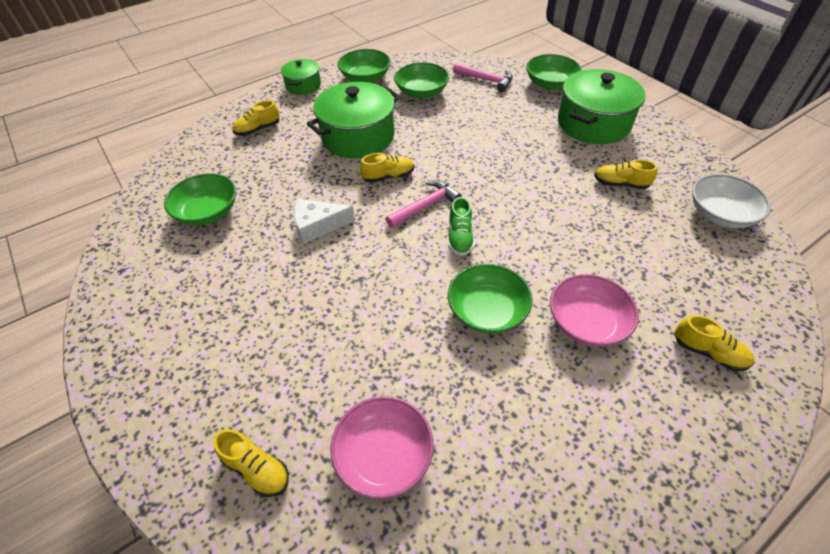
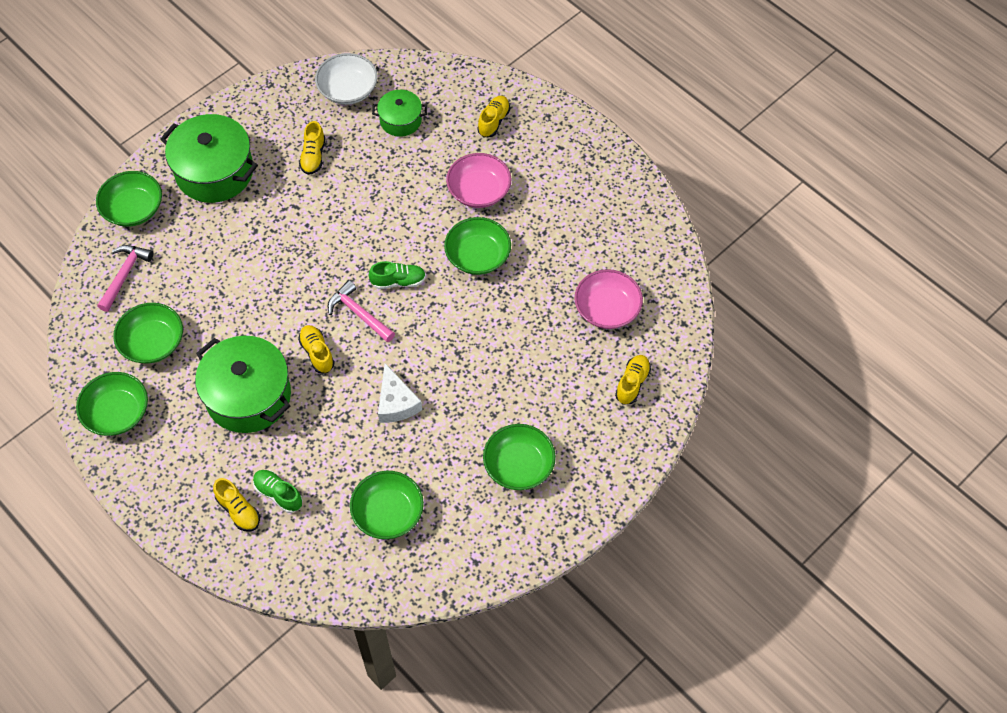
camera: 100 degrees left, 10 degrees up
green pot [281,59,321,95] -> green pot moved to [372,90,427,137]
none -> green shoe [253,470,303,513]
none -> green bowl [483,424,556,490]

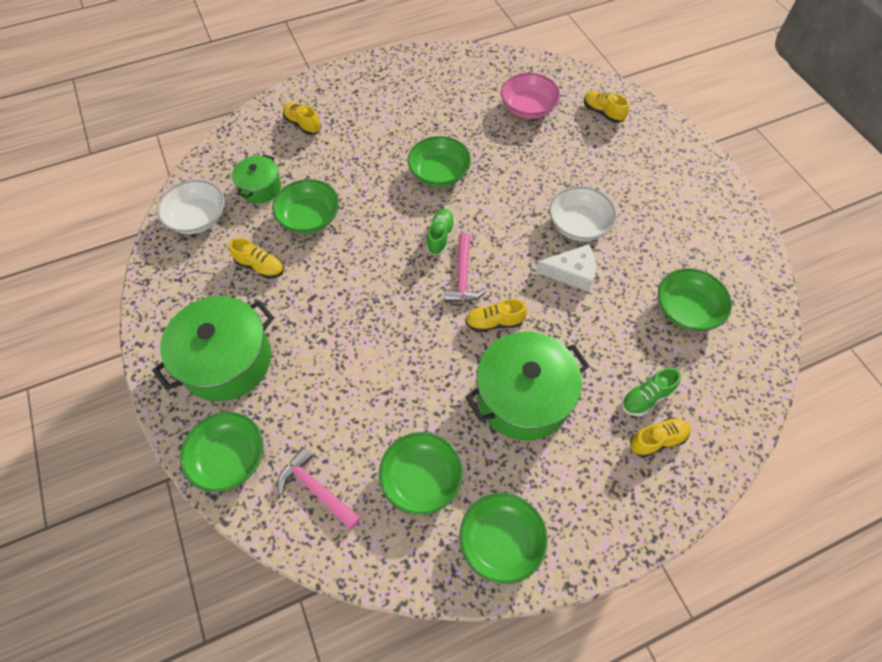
camera: 70 degrees left, 0 degrees up
pink hammer [328,280,395,343] -> pink hammer turned 60 degrees counterclockwise [444,233,487,302]
pink bowl [446,153,511,208] -> none
green bowl [483,424,556,490] -> green bowl moved to [272,179,339,234]
none -> white bowl [549,186,617,241]

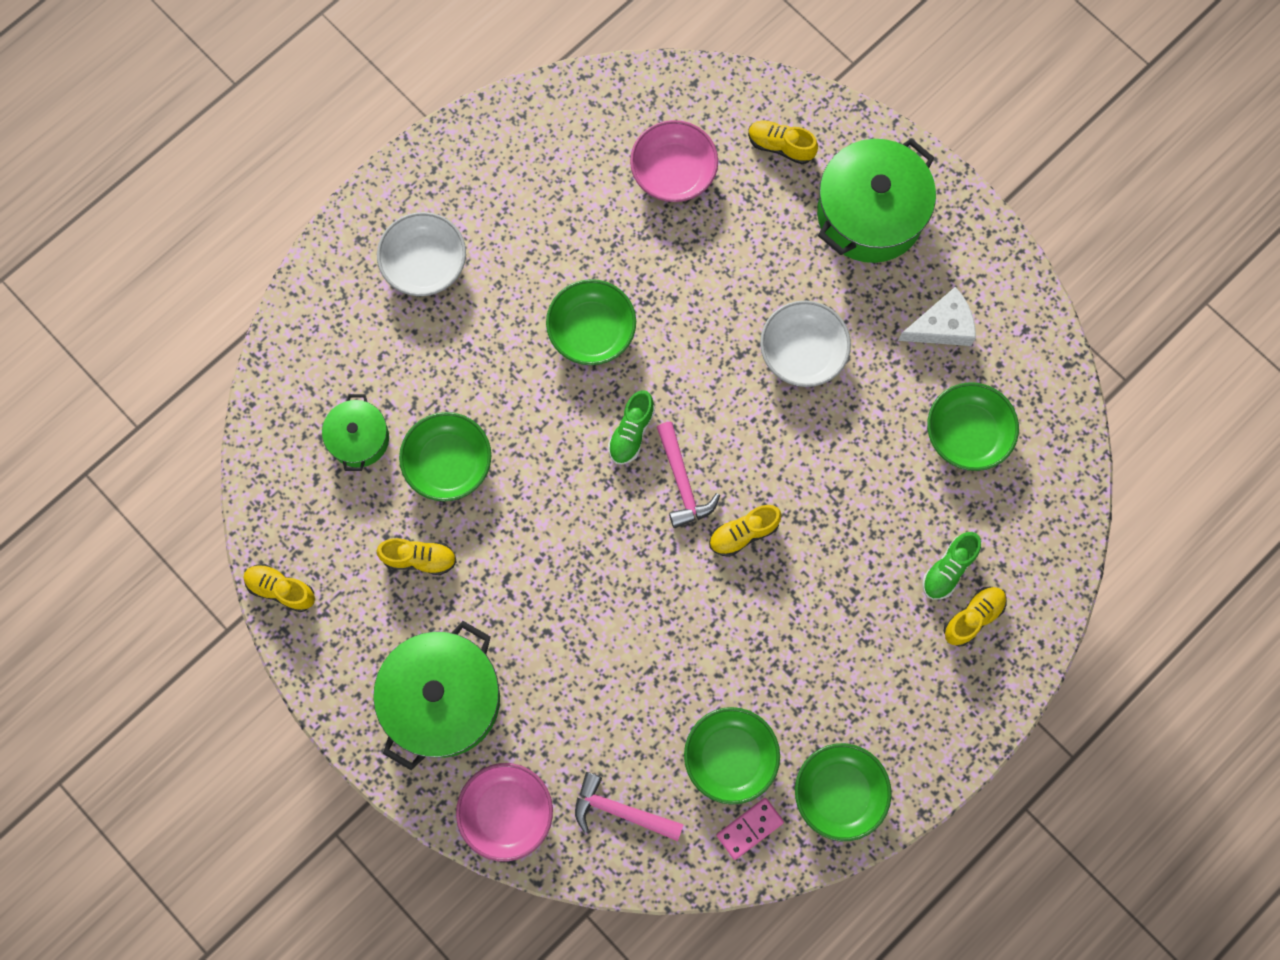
camera: 20 degrees left, 15 degrees up
white bowl [157,179,225,234] -> white bowl moved to [377,212,466,296]
green bowl [180,412,264,492] -> pink bowl [456,763,553,862]
yellow shoe [283,102,321,135] -> yellow shoe moved to [243,564,315,612]
green shoe [426,209,455,255] -> green shoe turned 150 degrees counterclockwise [608,390,655,464]
green pot [466,332,589,440] -> green pot moved to [817,138,936,263]
white cheese [535,244,596,292] -> white cheese moved to [898,287,976,346]
none -> pink domino [716,798,784,860]

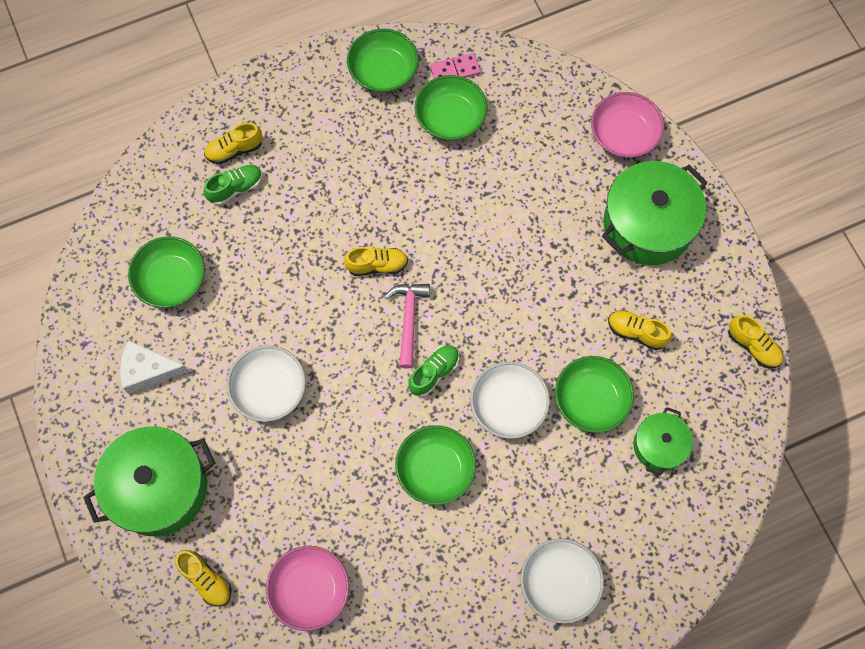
camera: 160 degrees left, 5 degrees down
pink hammer [575,772,684,841] -> none
none -> white bowl [470,362,550,439]

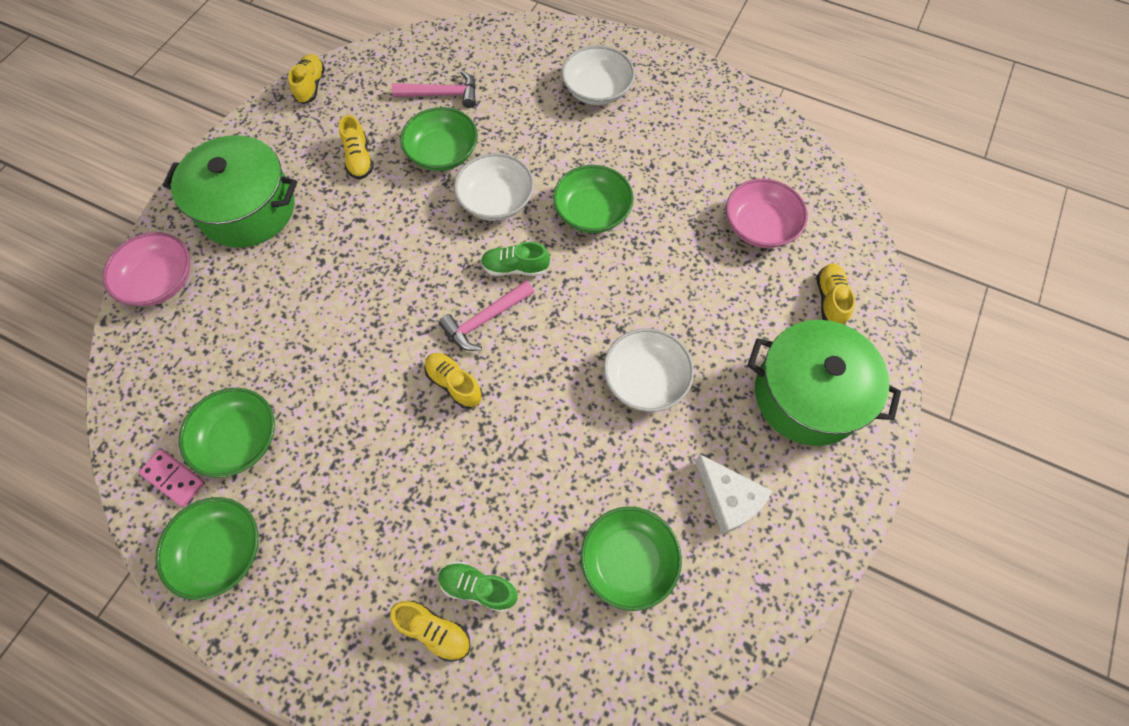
camera: 130 degrees left, 5 degrees down
green pot [634,407,693,476] -> pink hammer [392,71,476,108]

